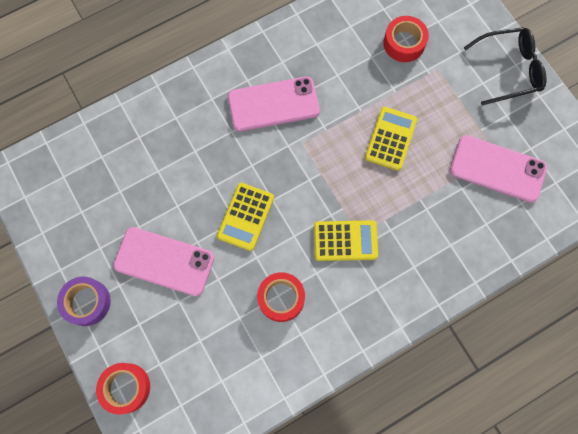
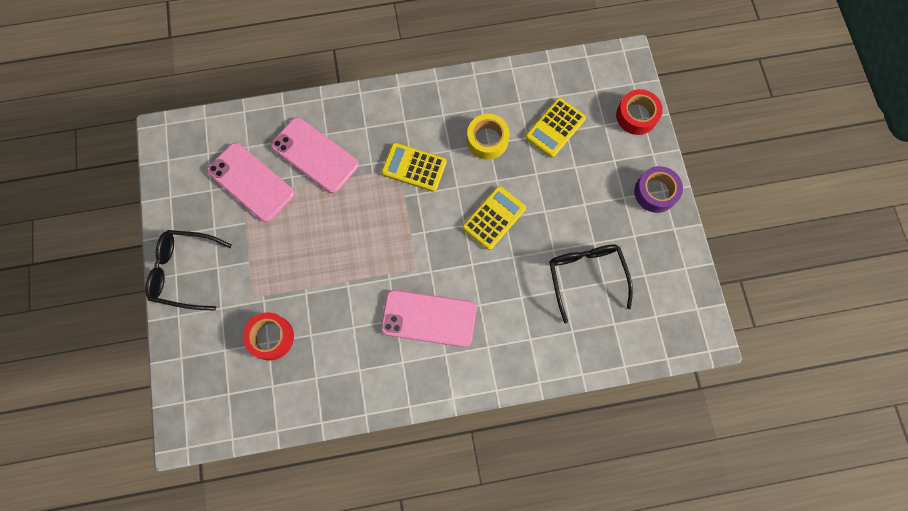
camera: 160 degrees left, 0 degrees up
pink phone [113,227,214,296] -> pink phone moved to [271,117,359,193]
red tape [257,272,305,322] -> yellow tape [467,114,510,160]
yellow calculator [365,107,417,171] -> yellow calculator moved to [525,98,586,158]
none -> black glasses [549,245,633,323]

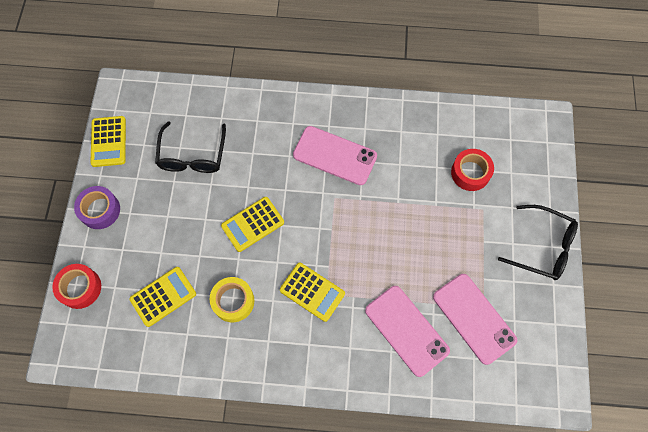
camera: 165 degrees left, 5 degrees down
none -> yellow calculator [90,116,126,167]

